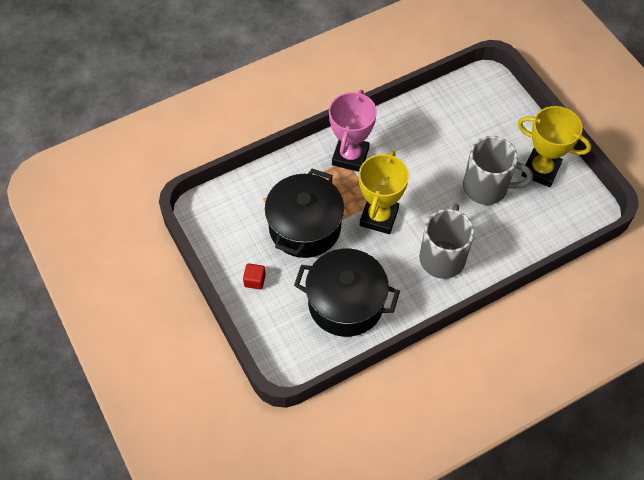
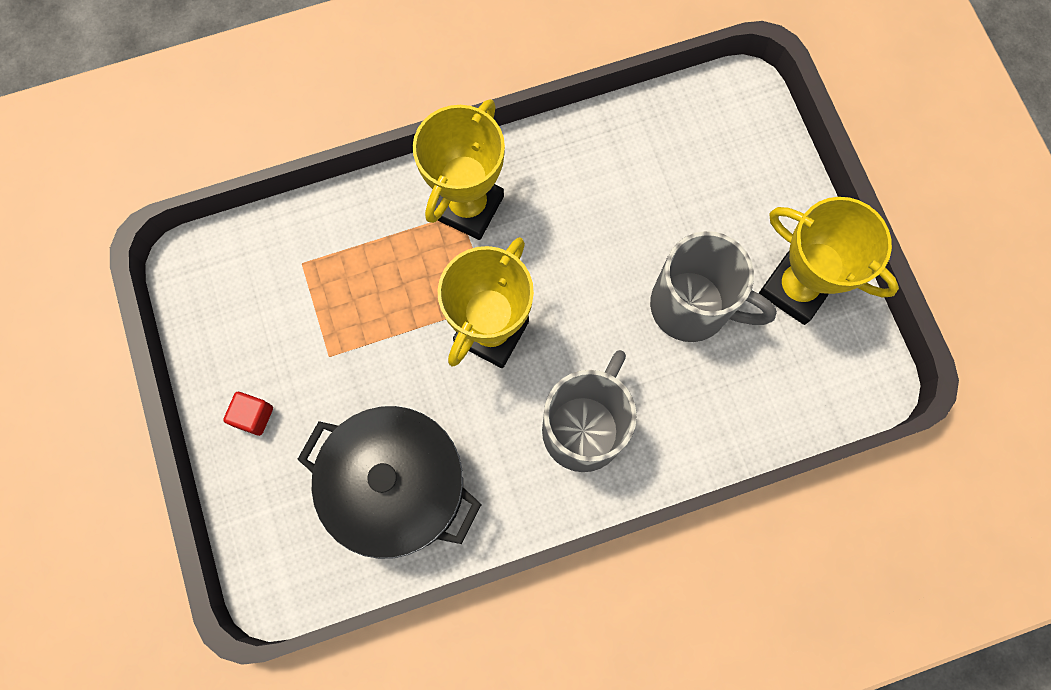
camera: 10 degrees right, 15 degrees up
black pot [265,169,344,258] -> none
pink trophy [329,90,377,172] -> yellow trophy [413,99,505,240]

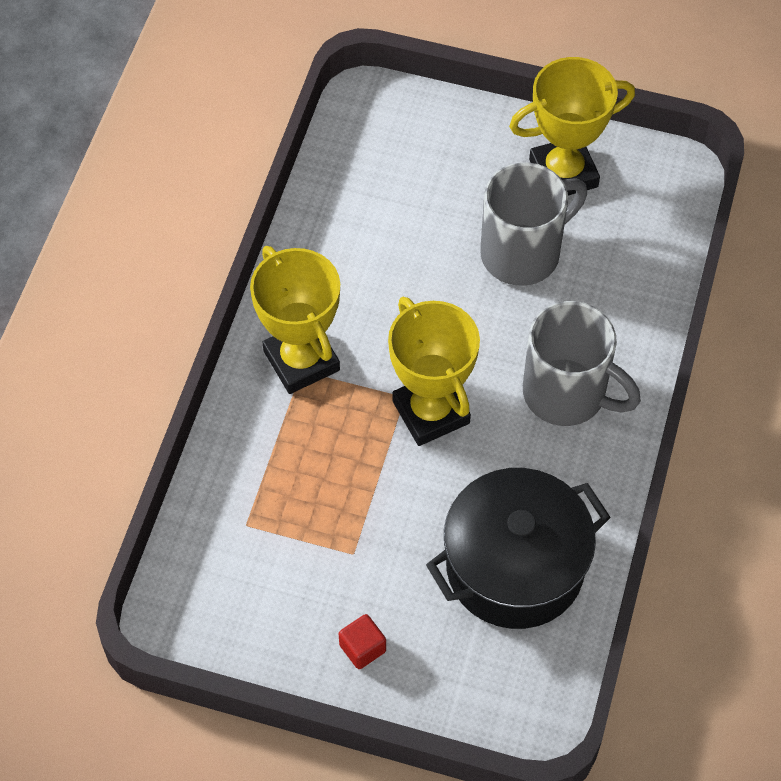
camera: 55 degrees left, 15 degrees down
grey mug [542,350,637,472] -> grey mug turned 150 degrees clockwise [523,301,641,426]

